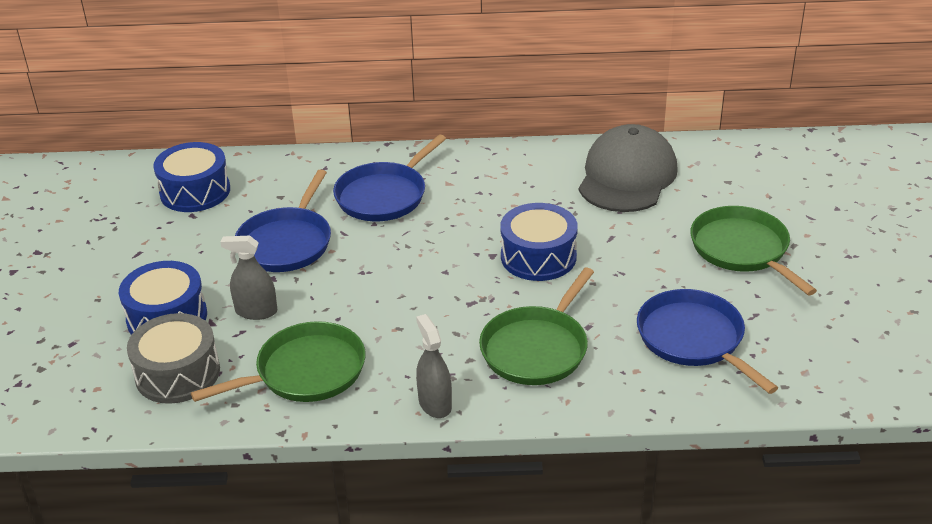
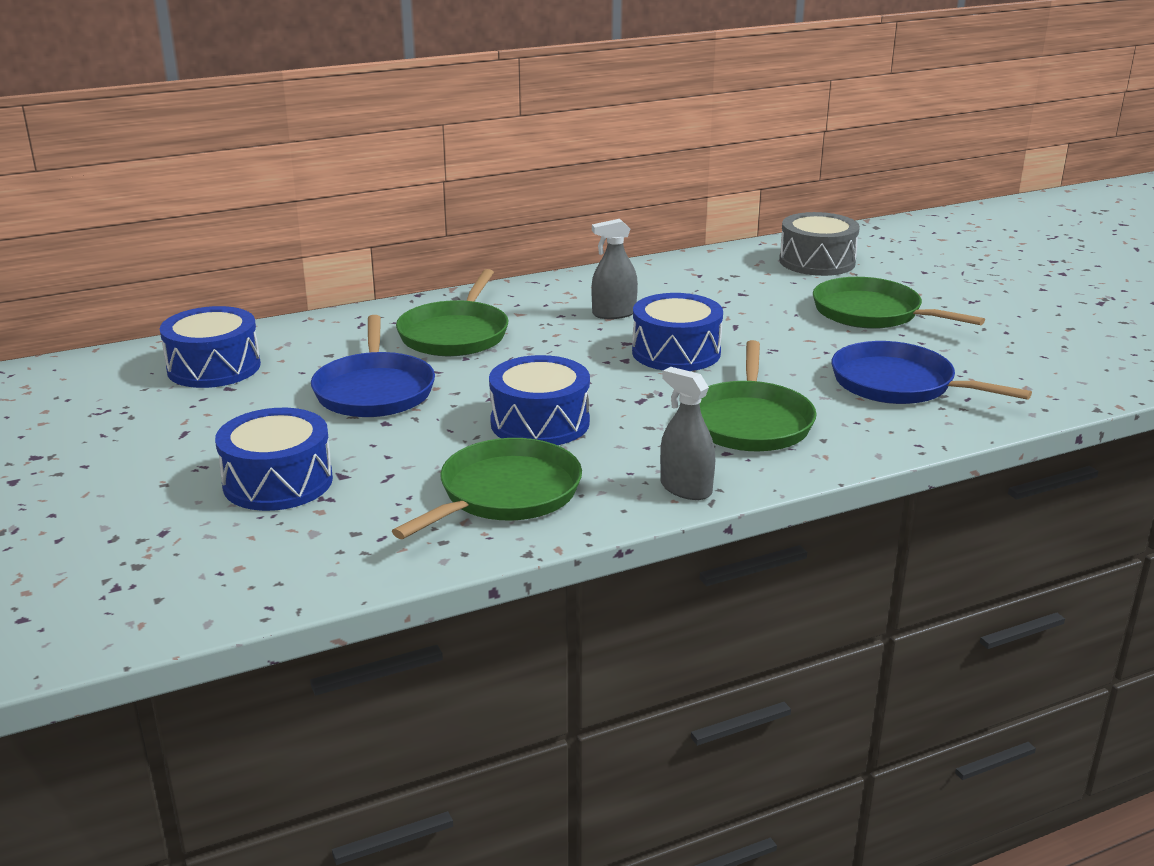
camera: 25 degrees left, 10 degrees down
grey drum [127,313,220,404] -> grey drum moved to [779,212,860,276]
grey spray bottle [221,236,277,320] -> grey spray bottle moved to [592,219,638,319]
blue pan [333,135,446,221] -> green pan [396,269,508,356]
grey cap [579,124,678,212] -> none
none -> blue drum [489,355,590,445]

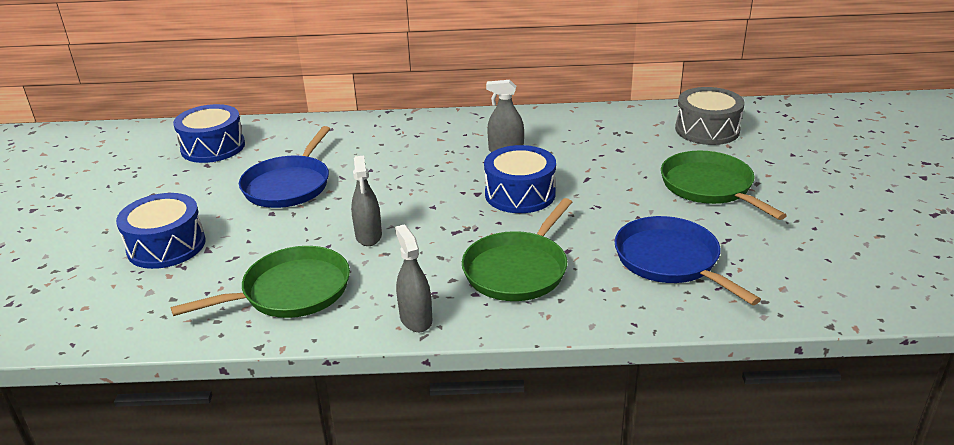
camera: 25 degrees right, 5 degrees up
green pan [396,269,508,356] -> none
blue drum [489,355,590,445] -> grey spray bottle [351,156,382,246]

